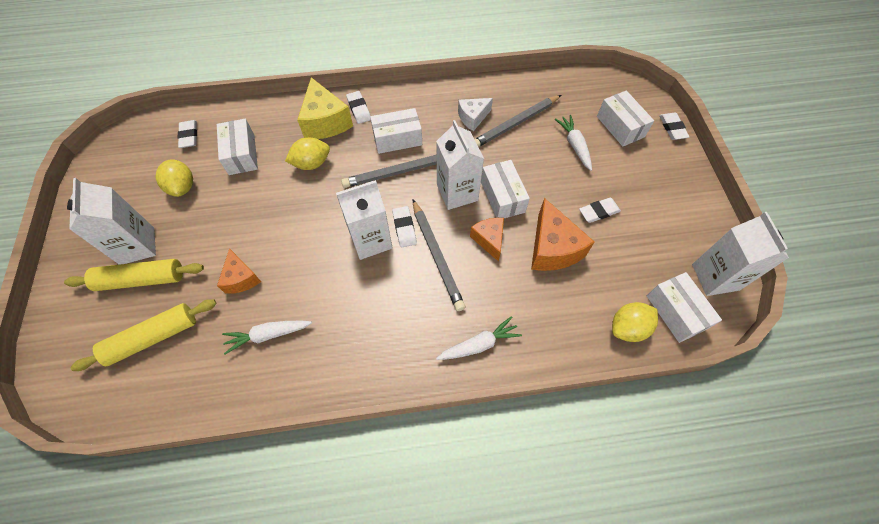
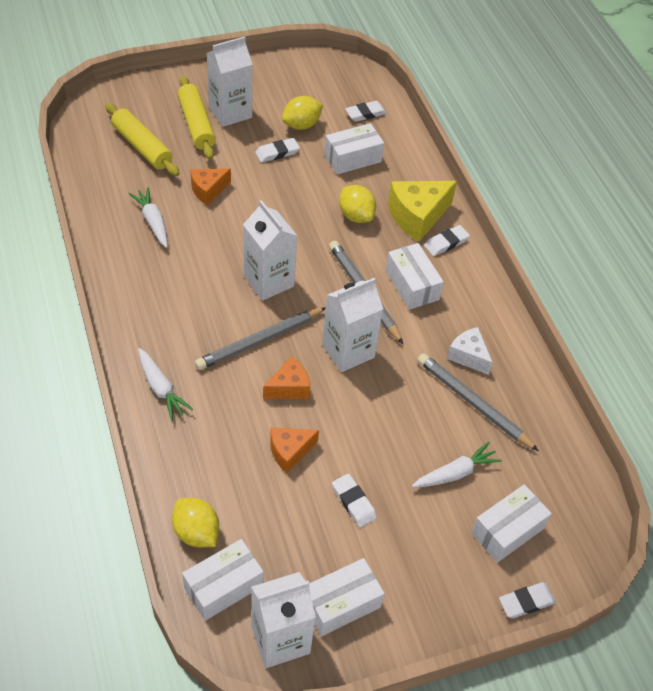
camera: 75 degrees right, 10 degrees down
white eraser [392,206,417,248] -> white eraser moved to [255,138,300,163]
white box [481,160,530,218] -> white box moved to [309,558,385,636]
orange cheese [531,198,594,271] -> orange cheese [270,428,319,473], size x0.61

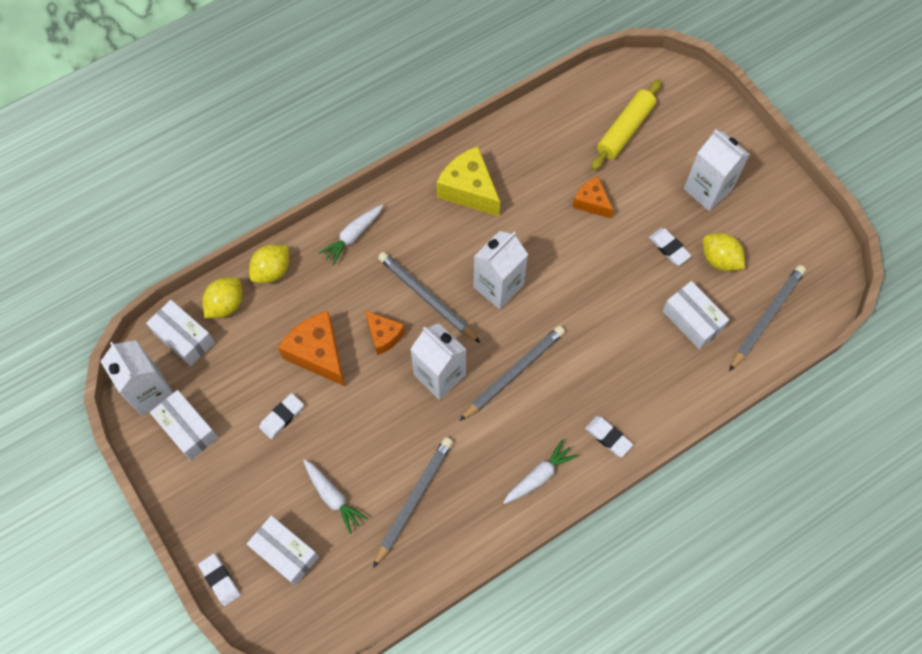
camera: 80 degrees right, 15 degrees up
white carrot [129,187,168,248] -> white carrot moved to [503,439,578,504]
yellow rolling pin [178,76,216,160] -> none
orange cheese [270,428,319,473] -> orange cheese [278,311,345,386], size x1.64
yellow lemon [339,185,376,223] -> yellow lemon moved to [249,244,289,283]
white eraser [345,101,387,122] -> grey pencil [729,265,806,371]
white box [386,243,444,309] -> none
yellow cheese [388,181,457,242] -> yellow cheese moved to [436,146,500,216]
white cheese [447,327,493,375] -> none

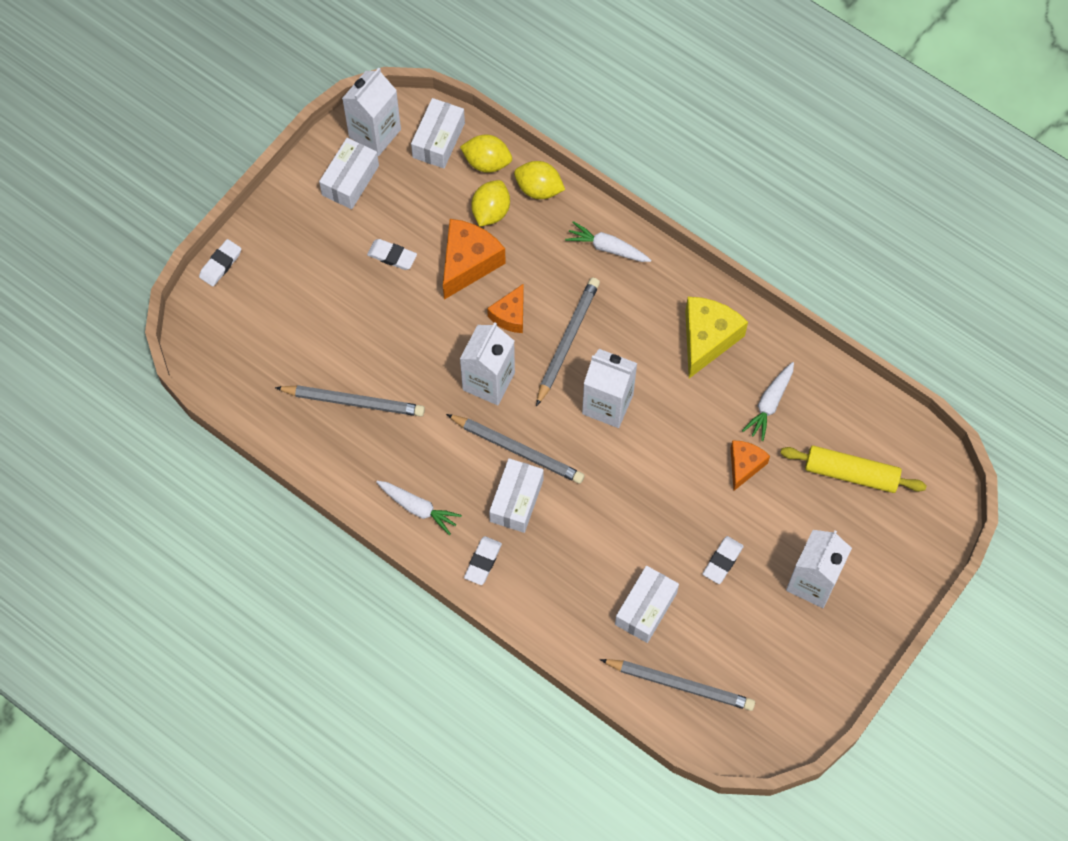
camera: 70 degrees right, 0 degrees up
white box [247,515,319,586] -> white box moved to [489,458,544,533]
white carrot [303,459,368,534] -> white carrot moved to [742,362,794,441]
yellow lemon [703,233,745,271] -> yellow lemon moved to [471,180,510,227]

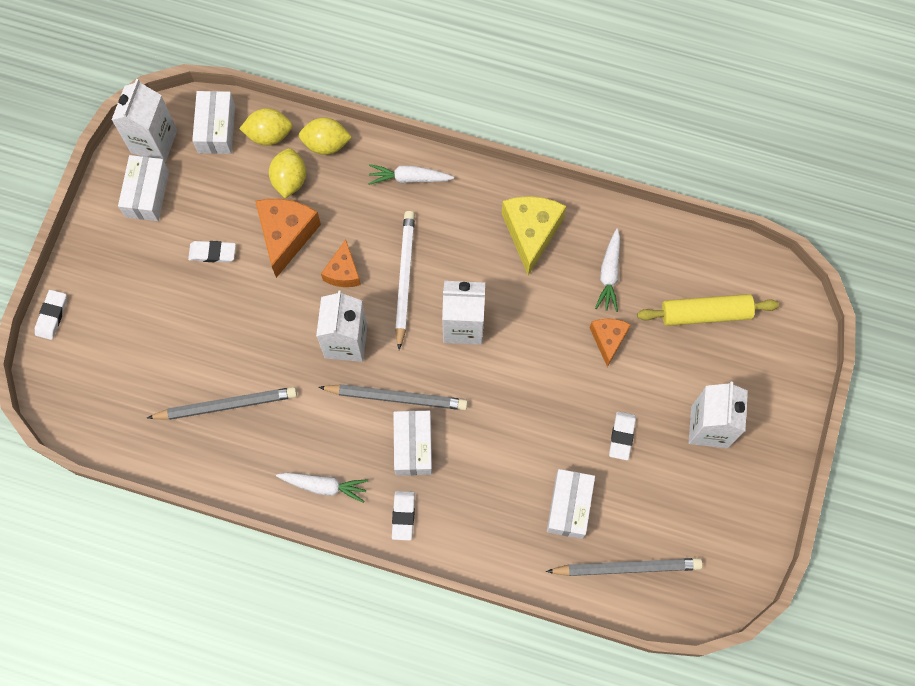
camera: 20 degrees left, 5 degrees up
grey pencil [536,278,600,406] -> white pencil [395,211,415,350]

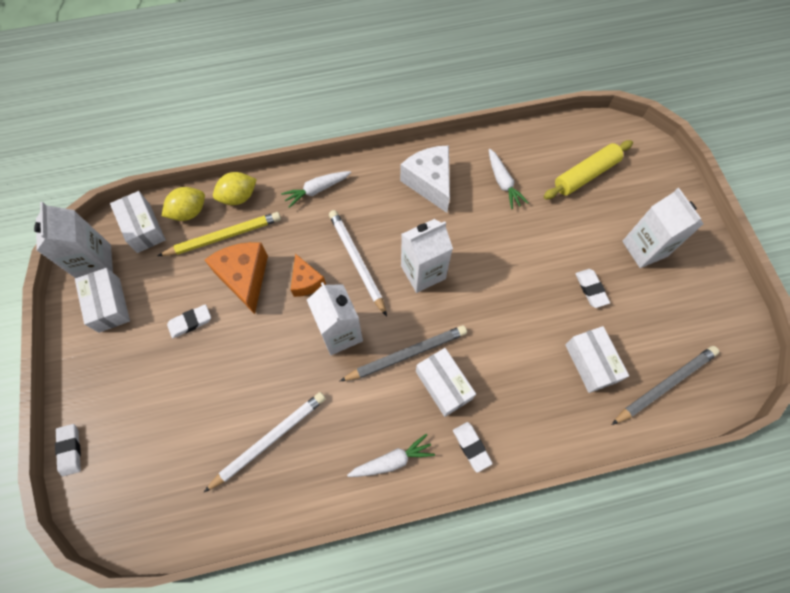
camera: 30 degrees left, 5 degrees down
grey pencil [147,387,297,420] -> white pencil [204,392,326,492]
yellow lemon [269,148,306,198] -> yellow pencil [158,212,281,256]
yellow cheese [502,196,566,275] -> white cheese [400,145,450,213]
orange cheese [590,319,631,367] -> none

